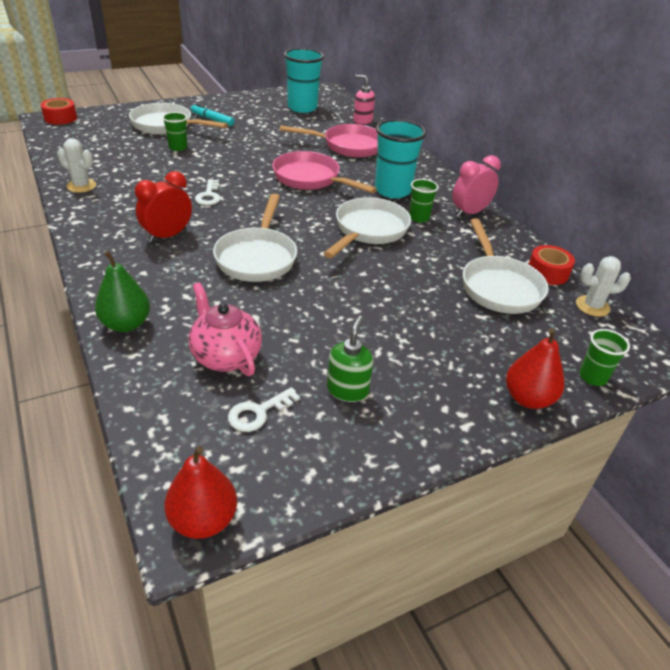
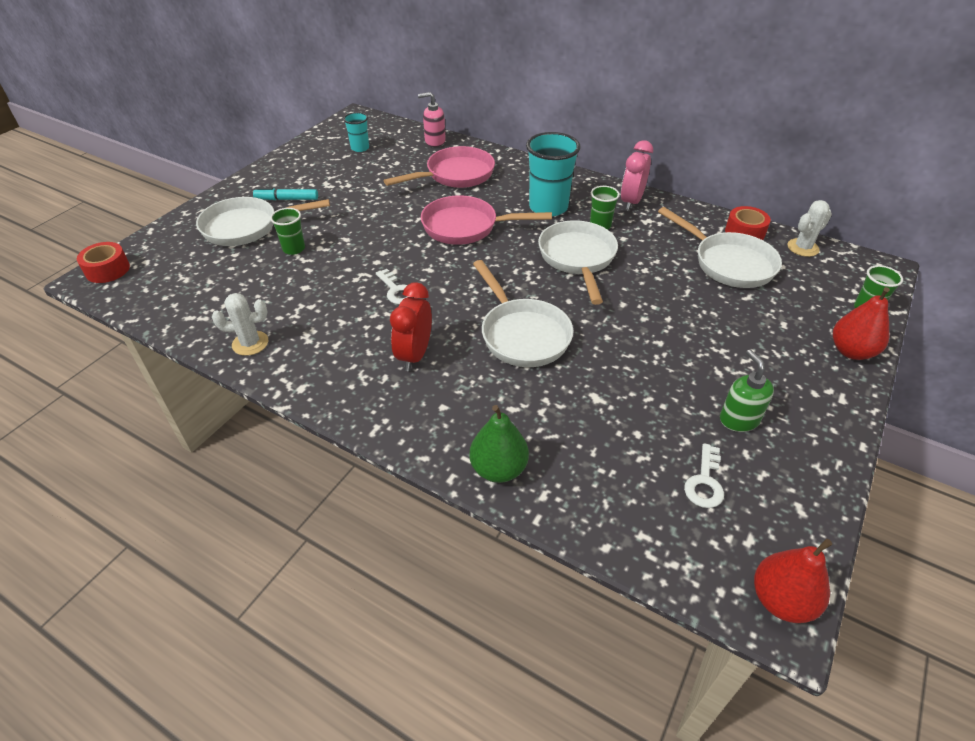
camera: 30 degrees left, 5 degrees up
pink teapot [188,282,262,376] -> none
turquoise cup [284,48,324,113] -> turquoise cup [343,112,369,152], size x0.53

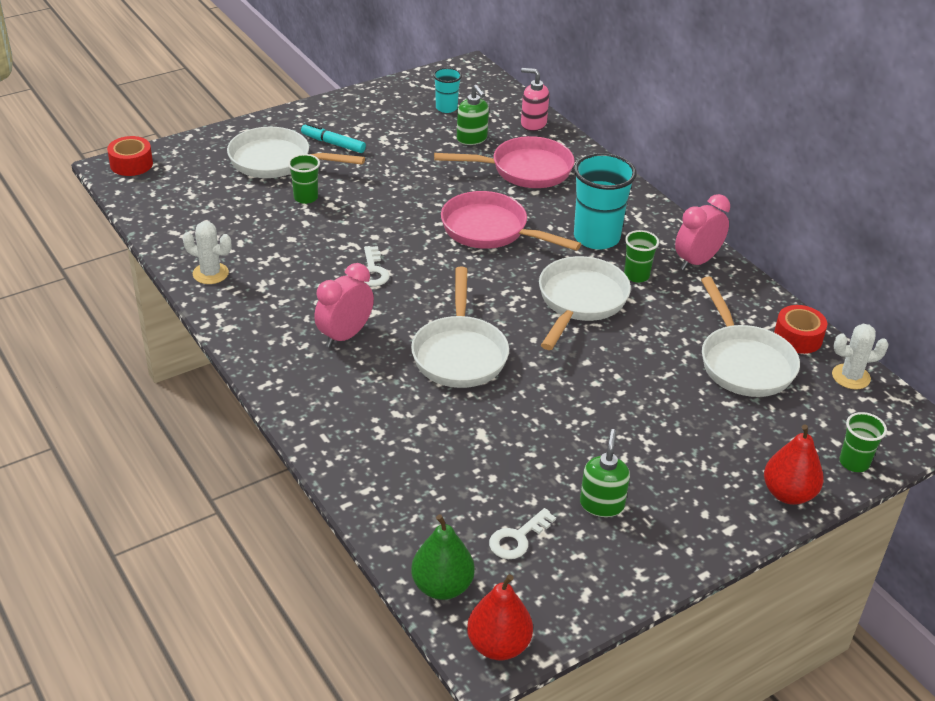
camera: 25 degrees right, 5 degrees down
red clock [390,282,432,371] -> pink clock [314,263,374,348]
green pear [469,405,529,483] -> green pear moved to [411,514,475,600]
none -> green soap dispenser [457,85,489,145]

